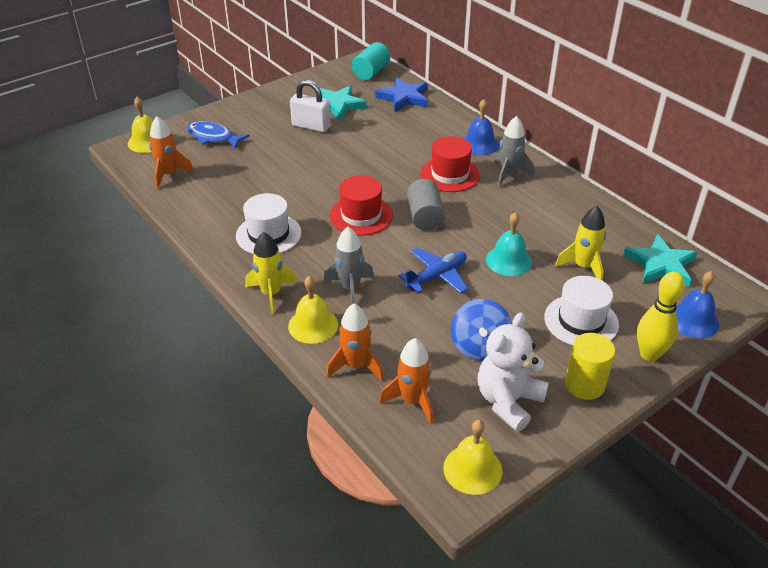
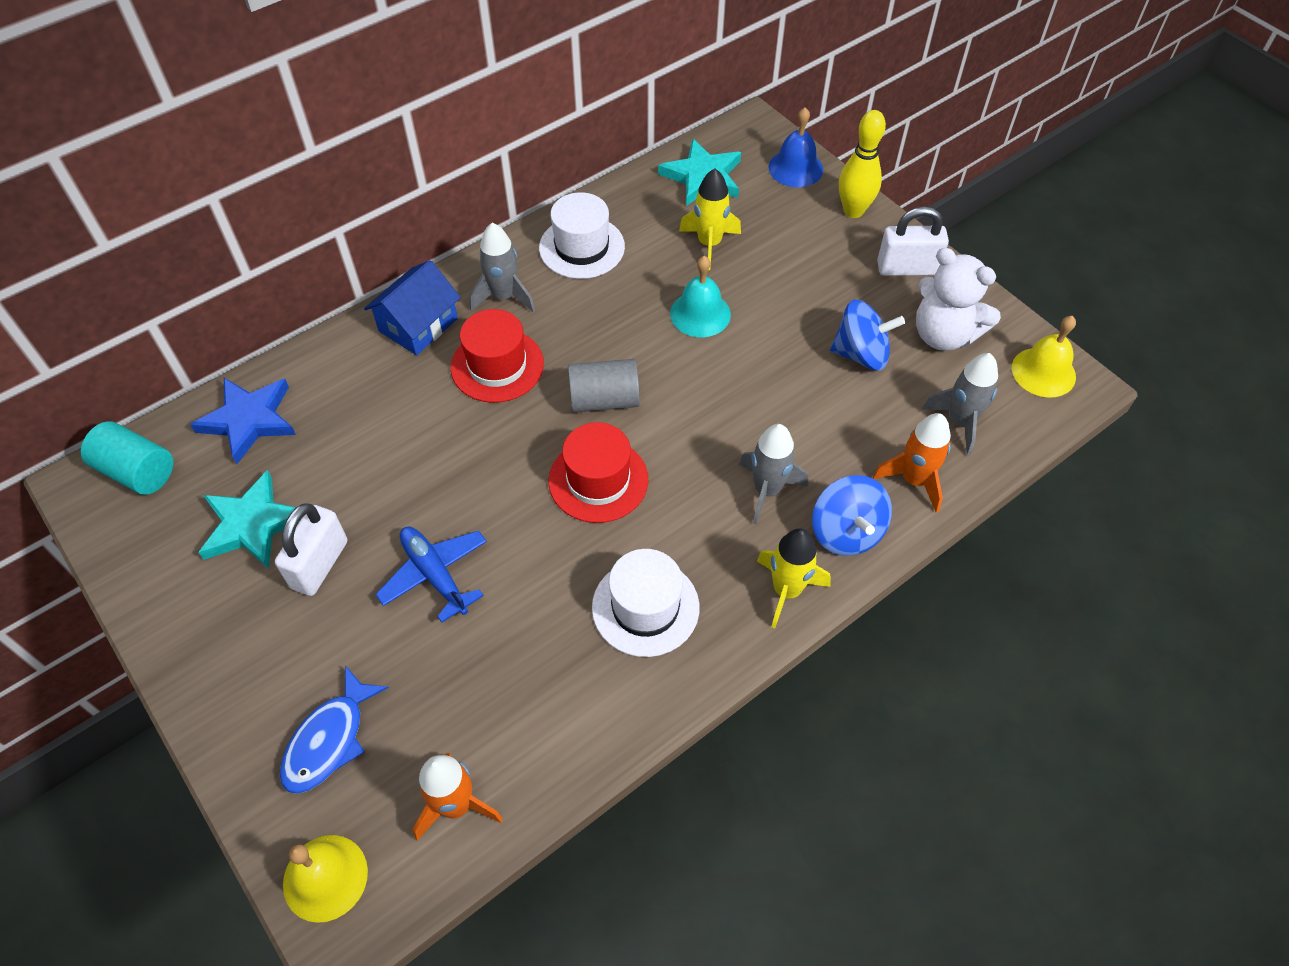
camera: 90 degrees left, 15 degrees up
yellow bell [288,276,338,344] -> blue spinning top [812,475,892,556]
orange rocket [379,338,433,424] -> grey rocket [922,353,998,456]
blue plane [399,247,468,294] -> blue plane moved to [375,527,487,623]
blue bell [463,99,499,155] -> blue house [364,260,461,355]
white hat [544,276,619,345] -> white hat moved to [539,192,625,279]
yellow cylinder [565,333,615,400] -> white padlock [877,206,949,276]

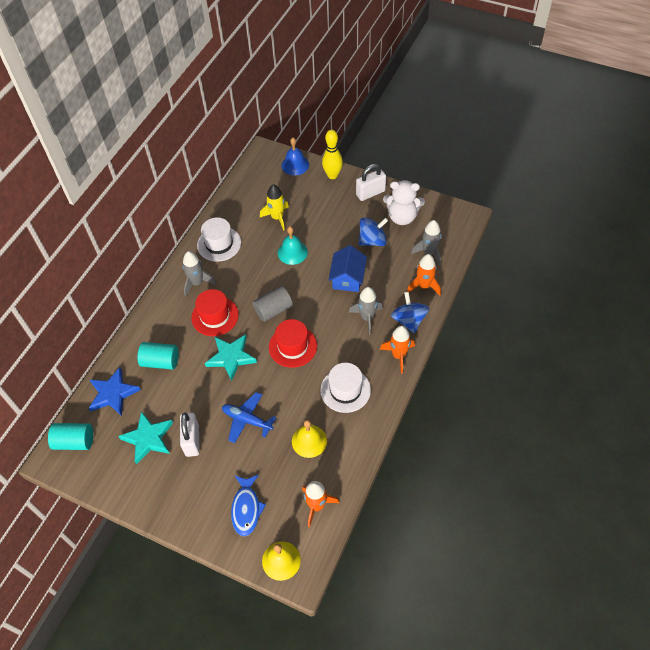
camera: 25 degrees left, 0 degrees up
blue house [364,260,461,355] -> blue house moved to [328,245,367,292]
turquoise star [658,138,741,206] -> turquoise star moved to [205,334,257,381]
yellow rocket [757,528,831,628] -> orange rocket [380,326,415,374]
blue spinning top [812,475,892,556] -> blue spinning top turned 150 degrees counterclockwise [391,292,429,333]
yellow bell [1012,316,1076,398] -> yellow bell moved to [292,420,327,458]
none -> turquoise cylinder [138,342,179,370]

